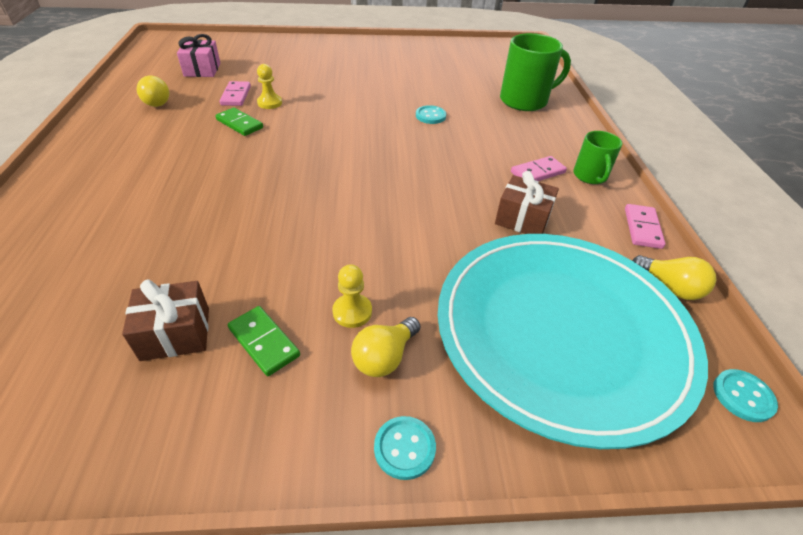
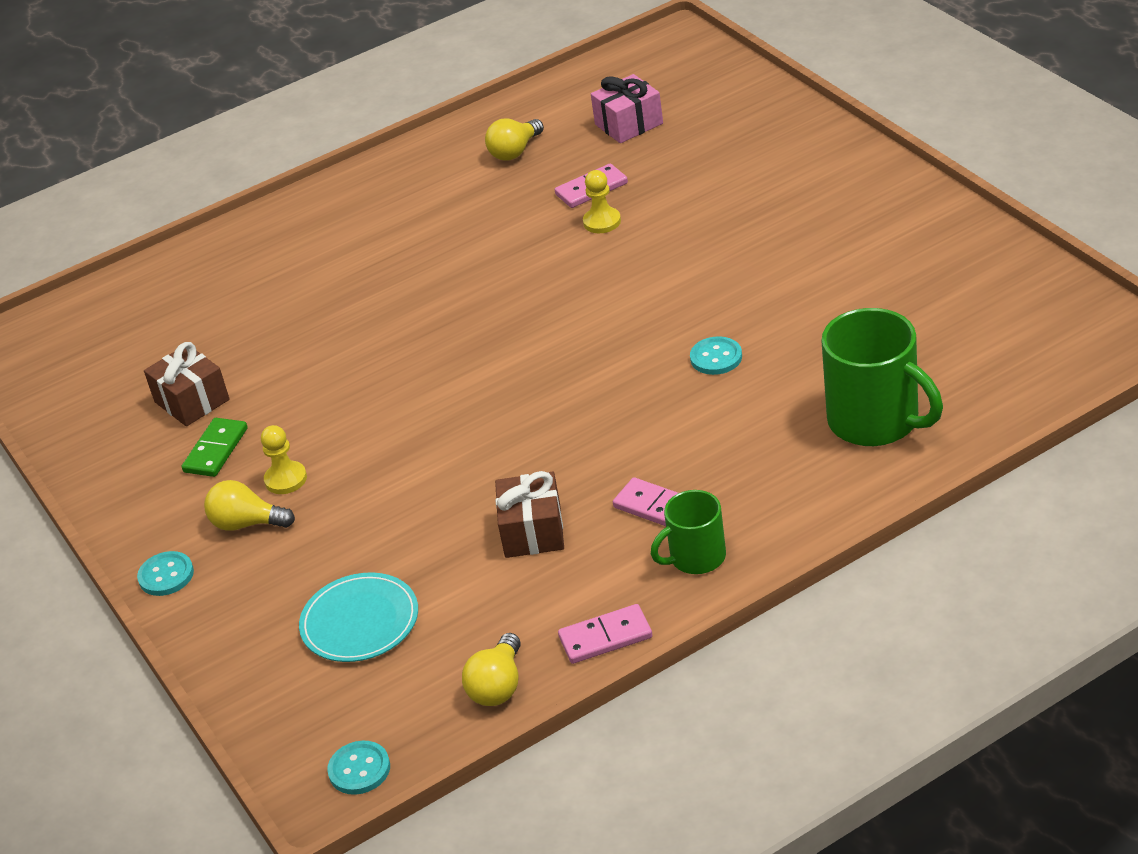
camera: 70 degrees right, 5 degrees down
green domino [215,108,263,136] -> none
turquoise plate [438,234,708,449] -> turquoise plate [299,572,418,662], size x0.41

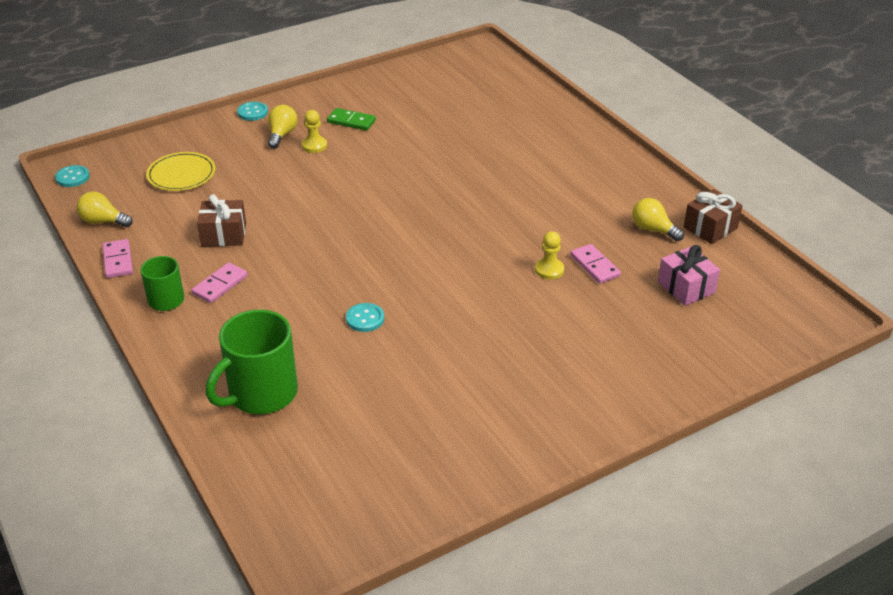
camera: 85 degrees right, 0 degrees up
brown gift [144,342,230,426] -> brown gift moved to [684,189,743,244]
turquoise plate [299,572,418,662] -> yellow plate [146,152,216,191]

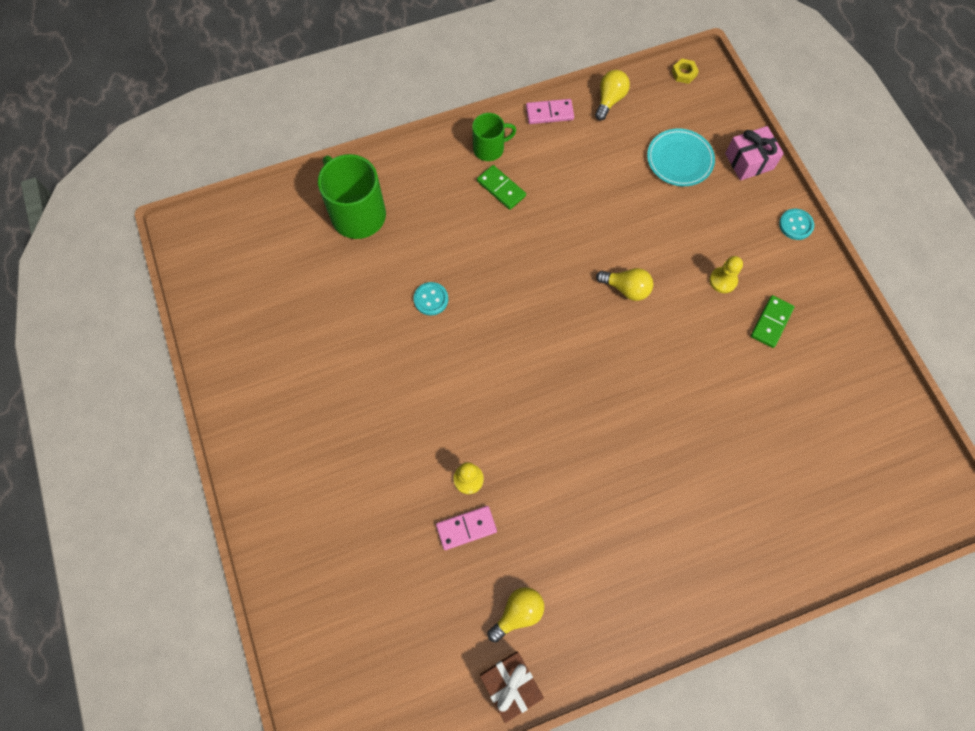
camera: 100 degrees right, 30 degrees up
turquoise button [55,165,90,187] -> yellow nut [672,59,699,84]
yellow plate [146,152,216,191] -> turquoise plate [647,128,715,186]
pink domino [192,262,248,303] -> green domino [477,165,526,210]
brown gift [197,194,246,246] -> none
yellow light bulb [268,105,298,148] -> yellow light bulb moved to [596,268,653,301]
pink gift [658,245,720,306] -> pink gift moved to [725,126,784,181]

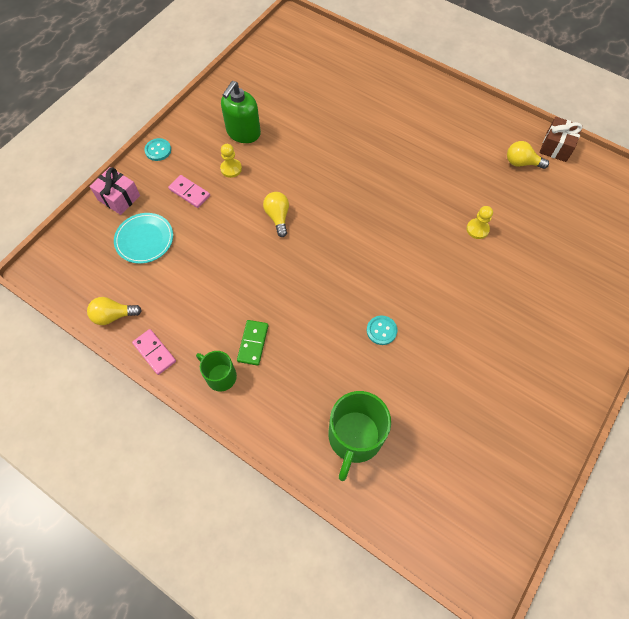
camera: 125 degrees left, 5 degrees down
pink domino [436,506,497,550] -> pink domino moved to [168,175,210,208]
yellow nut [672,59,699,84] -> none
green domino [751,295,795,348] -> green soap dispenser [221,81,261,143]

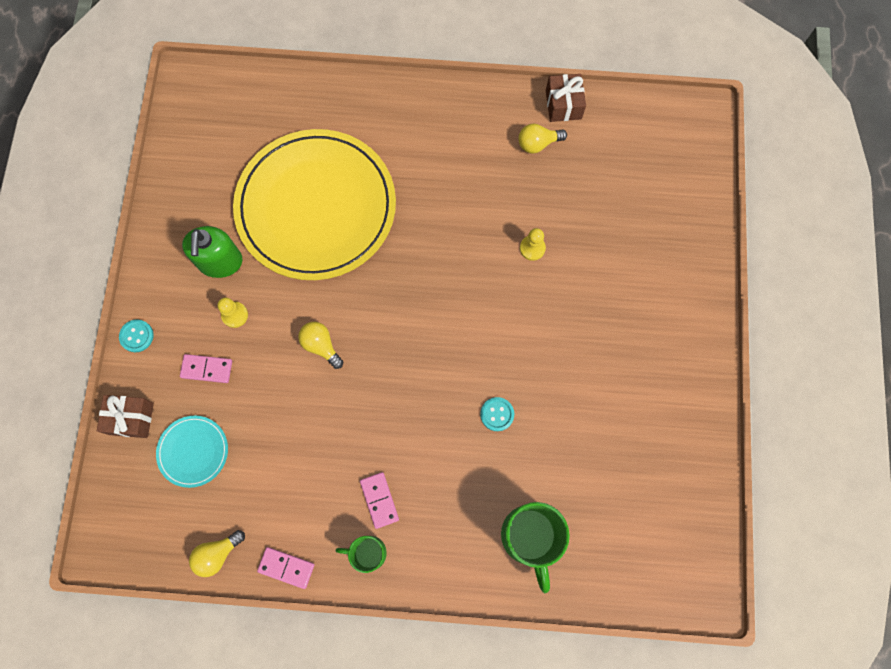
camera: 30 degrees left, 10 degrees up
pink gift [90,167,140,215] -> brown gift [97,395,154,438]
green domino [237,320,268,366] -> pink domino [360,472,399,529]
none -> yellow plate [233,129,396,280]

